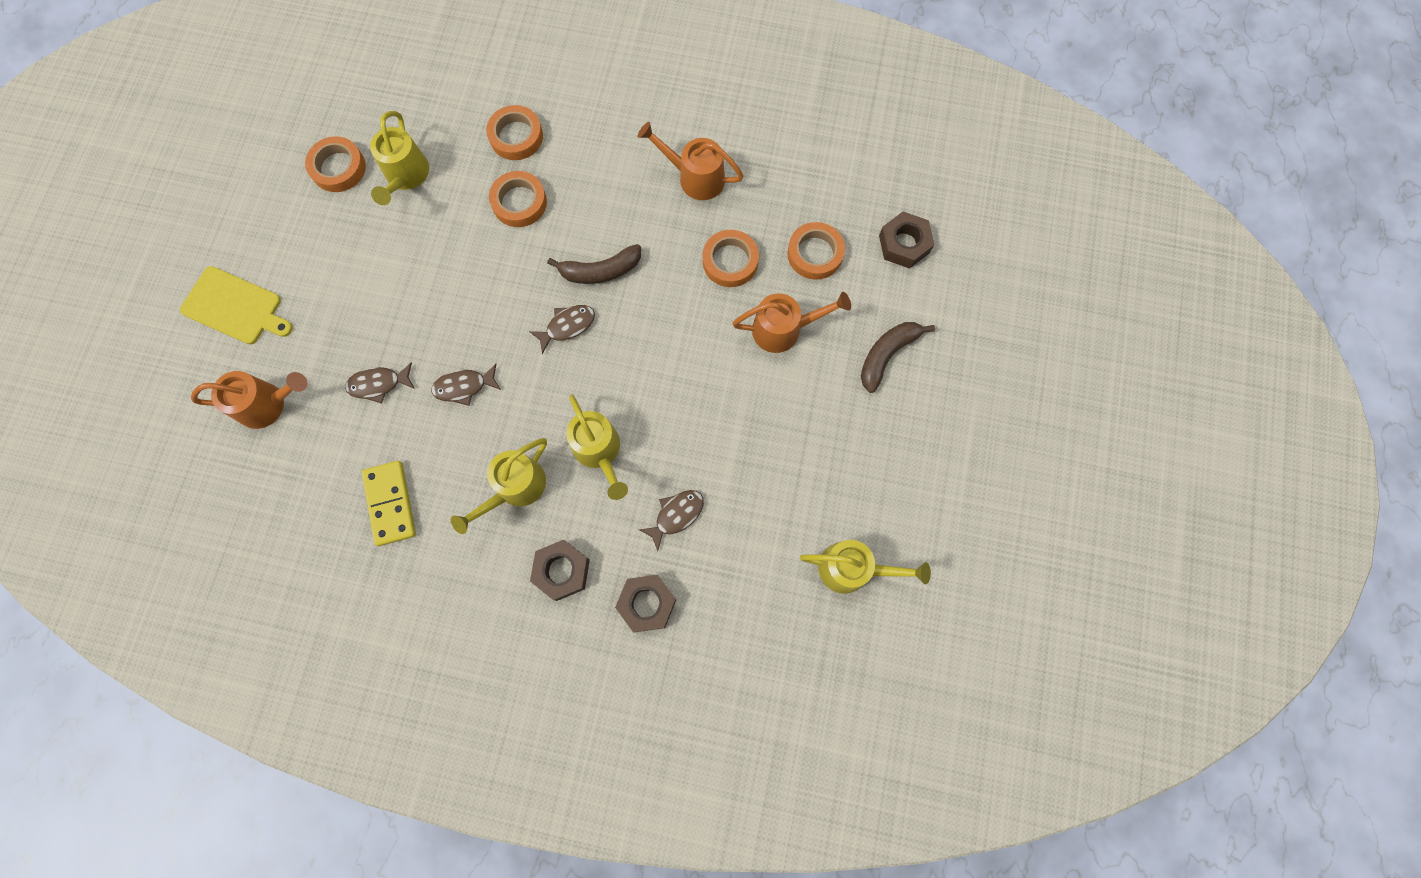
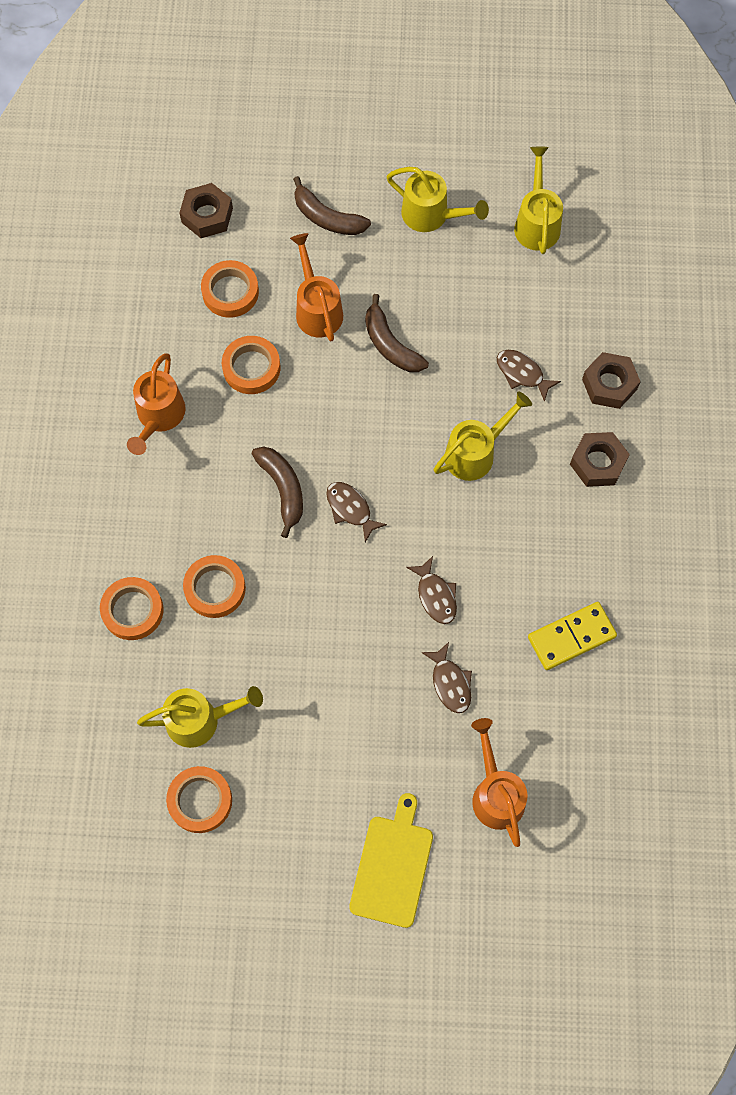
camera: 100 degrees left, 5 degrees down
yellow watering can [451,438,547,534] -> yellow watering can moved to [387,167,489,232]
none -> brown banana [365,294,429,372]

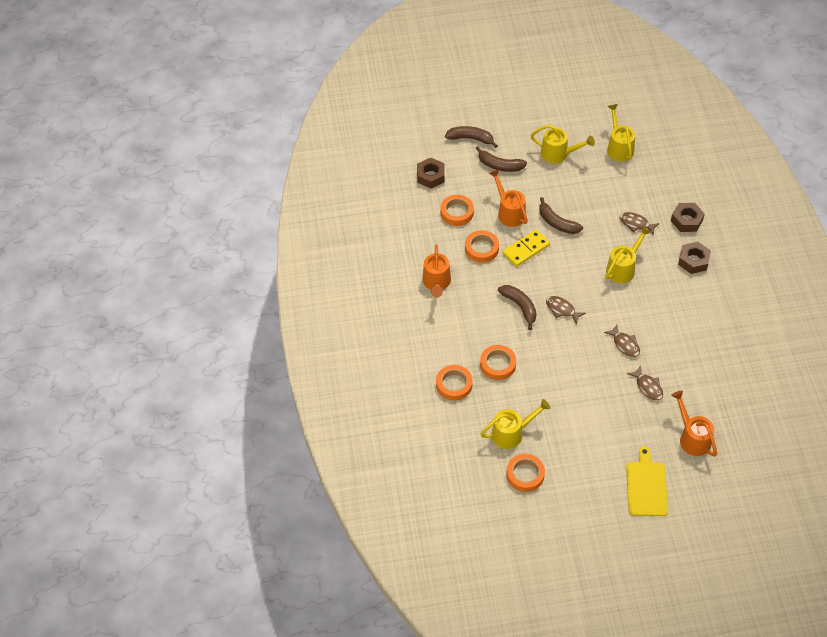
camera: 10 degrees left, 15 degrees down
yellow domino [528,602,617,670] -> yellow domino moved to [503,230,550,267]
none -> brown banana [445,126,498,148]

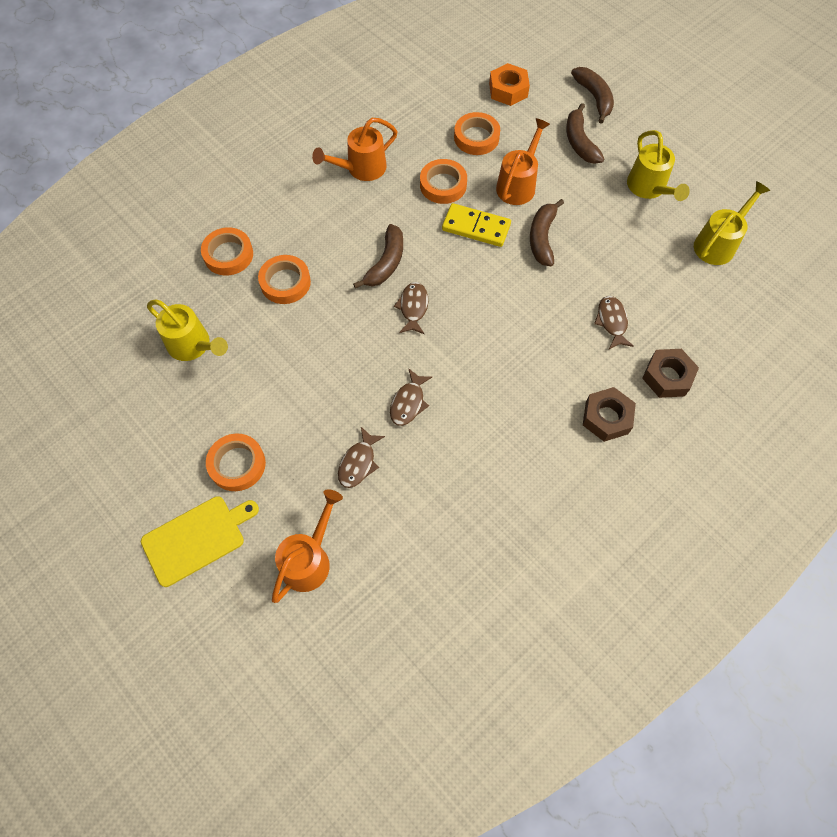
camera: 55 degrees right, 10 degrees up
brown nut [417,158,445,188] -> orange nut [489,63,530,106]
orange tape [506,454,545,492] -> orange tape moved to [206,434,266,491]
yellow watering can [606,226,651,283] -> none

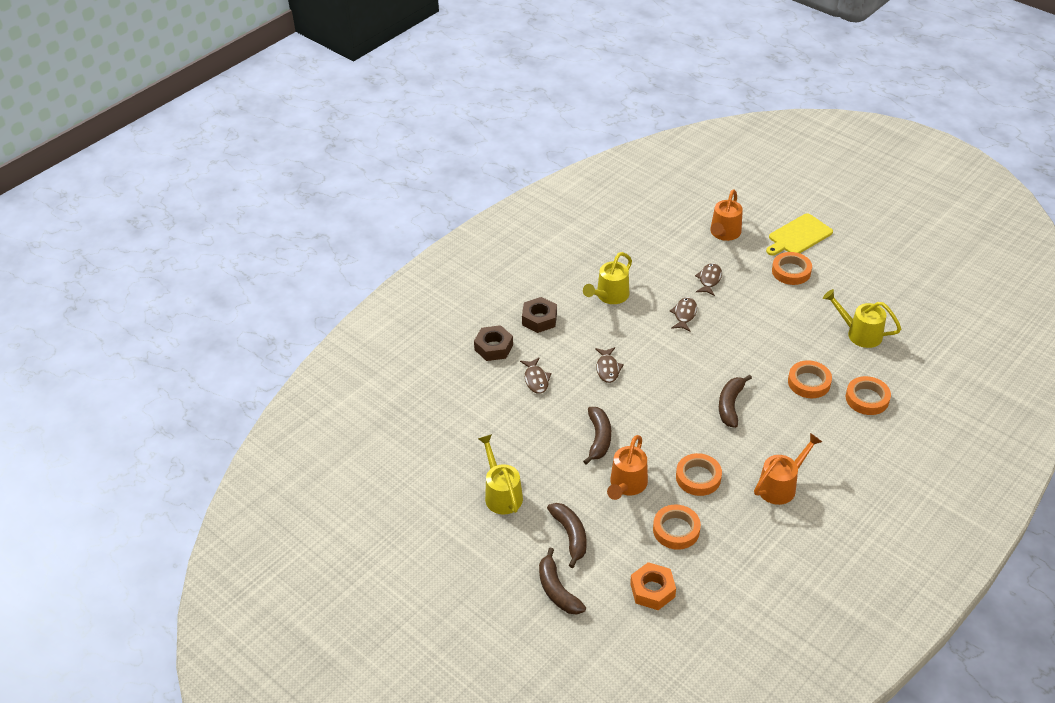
camera: 175 degrees right, 20 degrees down
brown fish [394,282,428,334] -> brown fish moved to [595,347,624,383]
yellow domino [442,203,511,247] -> none
yellow watering can [694,181,770,265] -> yellow watering can moved to [583,252,632,304]

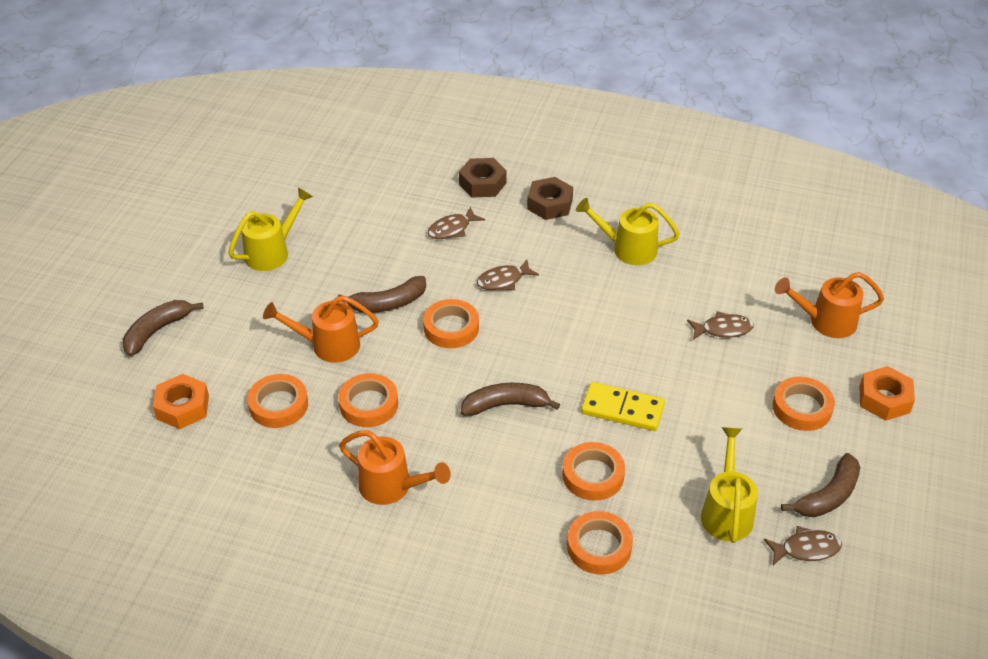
camera: 65 degrees right, 0 degrees up
brown banana [547,503,587,568] -> brown banana moved to [781,453,860,517]
brown fish [670,297,697,332] -> brown fish moved to [764,526,842,565]
yellow cutting board [766,213,833,256] -> orange nut [859,366,915,421]
none -> orange tape [423,299,479,348]
none -> yellow domino [581,382,665,431]

